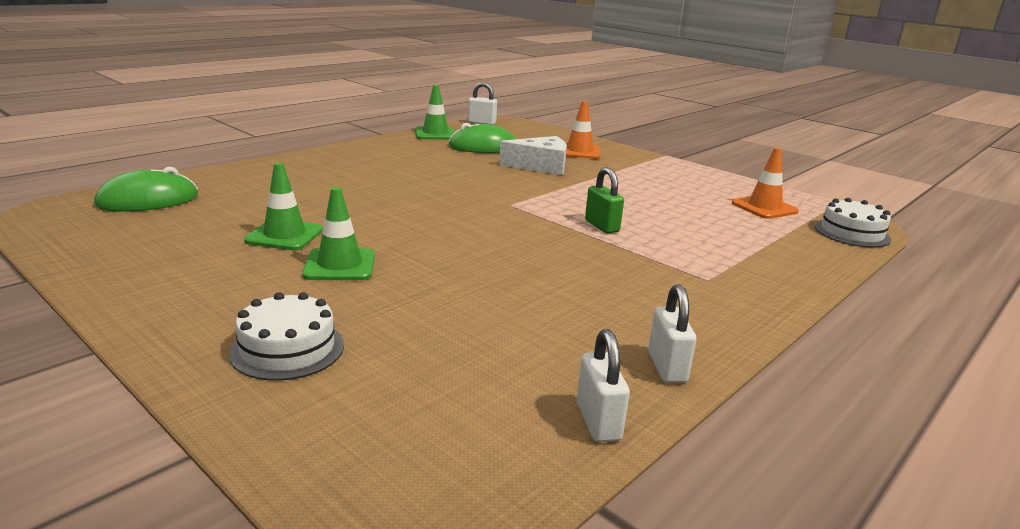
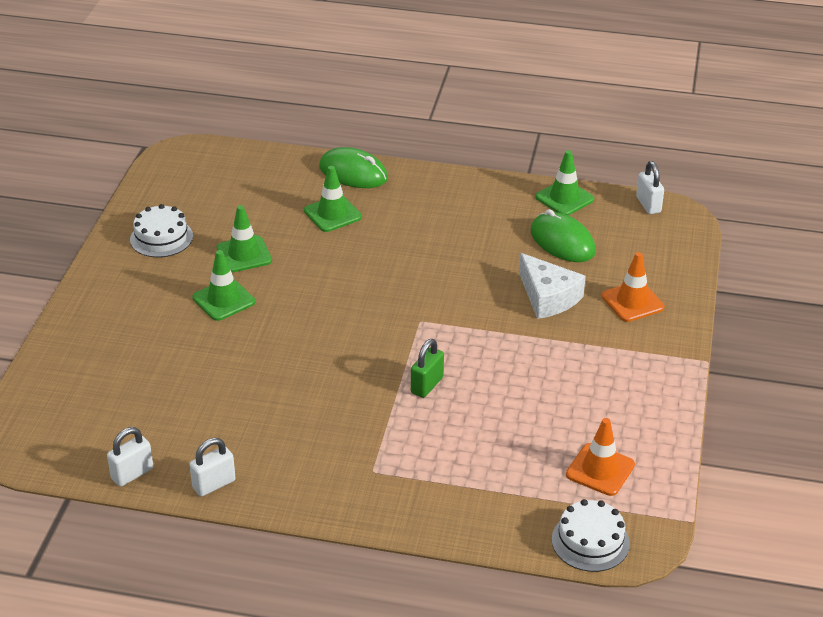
camera: 60 degrees right, 15 degrees up
green mouse [94,167,198,212] -> green mouse moved to [319,147,388,188]
white cake [229,292,344,381] -> white cake moved to [130,204,193,257]
none -> green traffic cone [304,166,362,232]

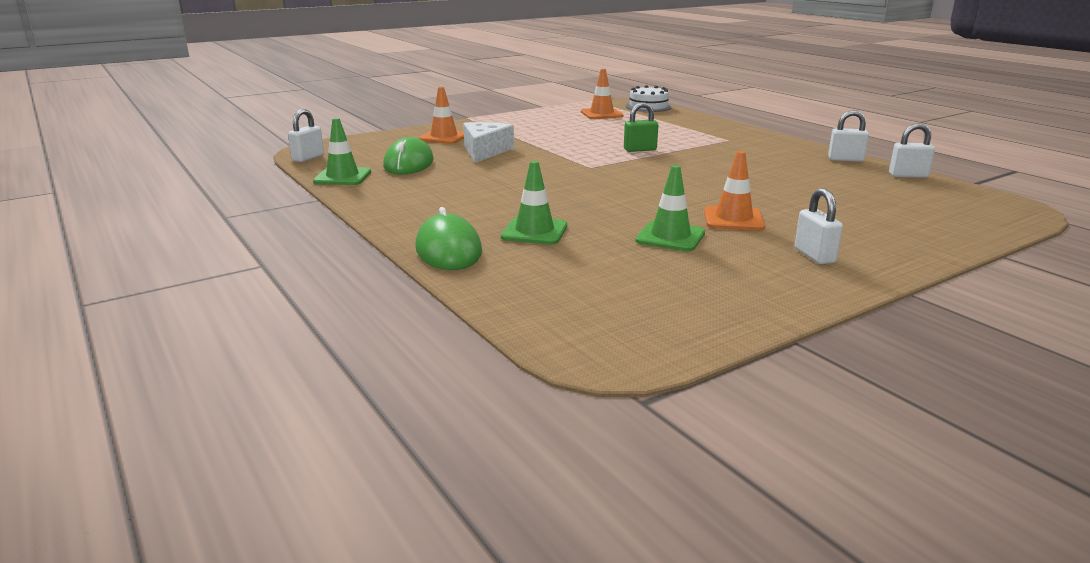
camera: 135 degrees left, 15 degrees down
white cake [130,204,193,257] -> none
green traffic cone [192,250,255,321] -> orange traffic cone [704,151,765,230]
none -> white padlock [795,188,843,264]

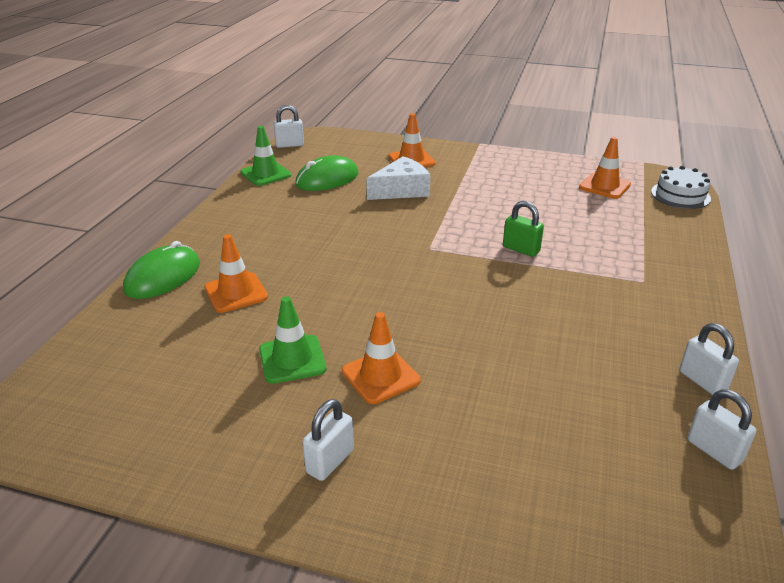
camera: 50 degrees right, 10 degrees up
green traffic cone [501,161,567,244] -> orange traffic cone [204,234,268,313]

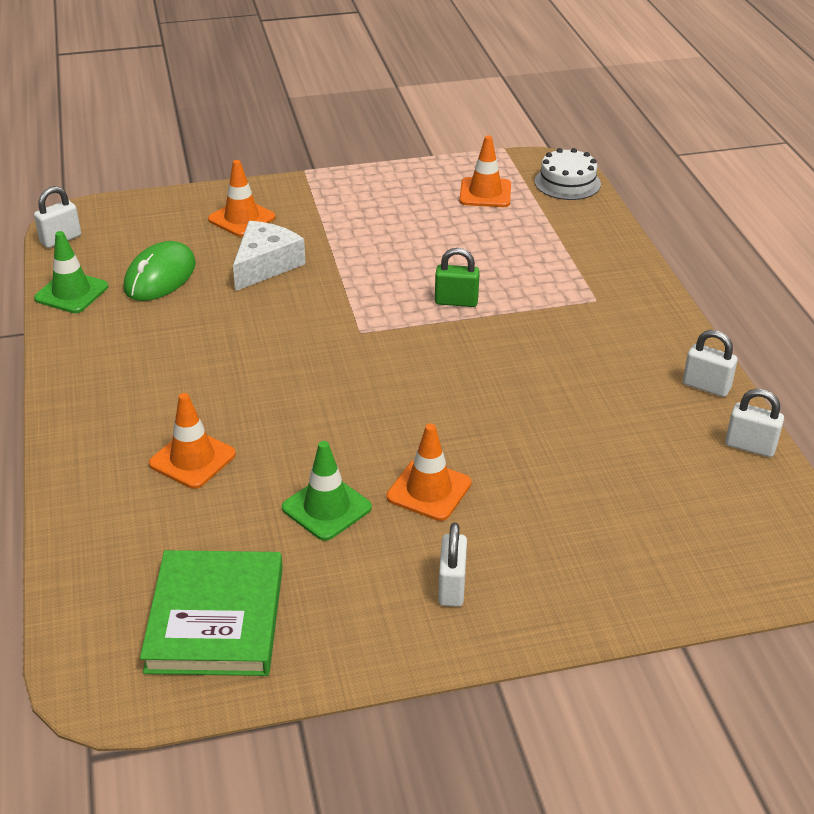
camera: 30 degrees left, 5 degrees up
green mouse [123,241,200,299] -> none
none -> green book [140,550,283,676]

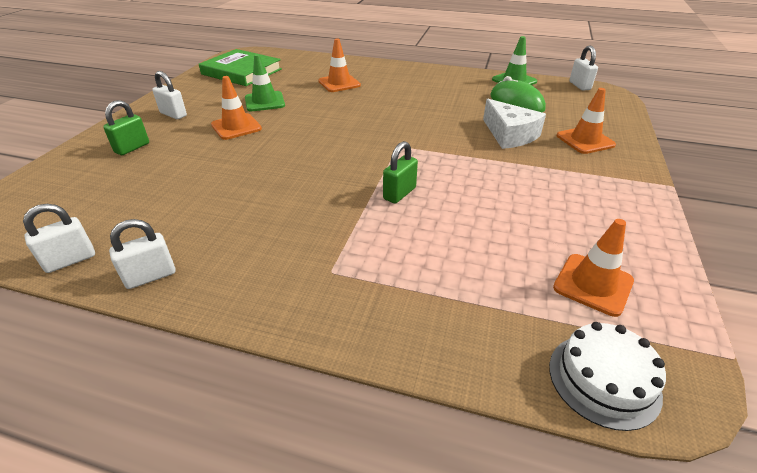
camera: 120 degrees right, 0 degrees up
none -> green padlock [103,100,149,155]

